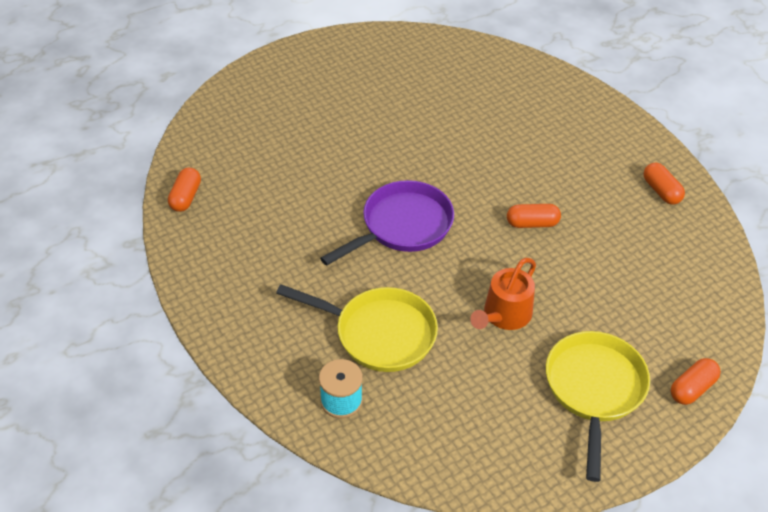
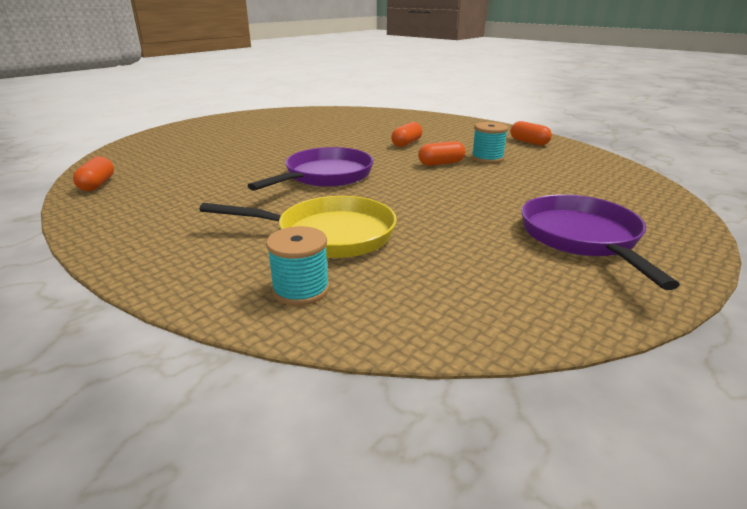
camera: 15 degrees left, 20 degrees down
orange watering can [470,258,536,330] -> none
yellow pan [546,331,650,482] -> purple pan [521,194,680,290]
orange capsule [671,358,721,405] -> orange capsule moved to [391,122,422,147]
none -> turquoise spool [471,122,508,163]

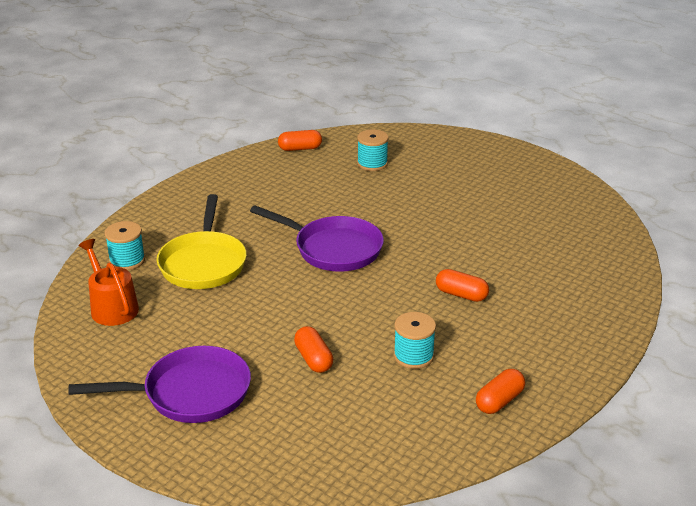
camera: 85 degrees right, 5 degrees up
orange capsule [418,141,465,166] -> orange capsule moved to [294,326,333,373]
none -> orange watering can [79,239,139,326]
none -> turquoise spool [357,129,388,171]

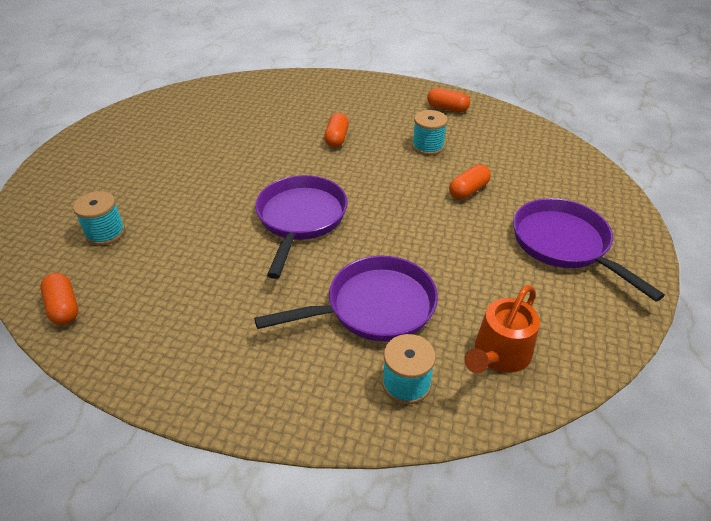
camera: 110 degrees left, 10 degrees up
yellow pan [156,194,247,289] -> purple pan [254,256,438,342]

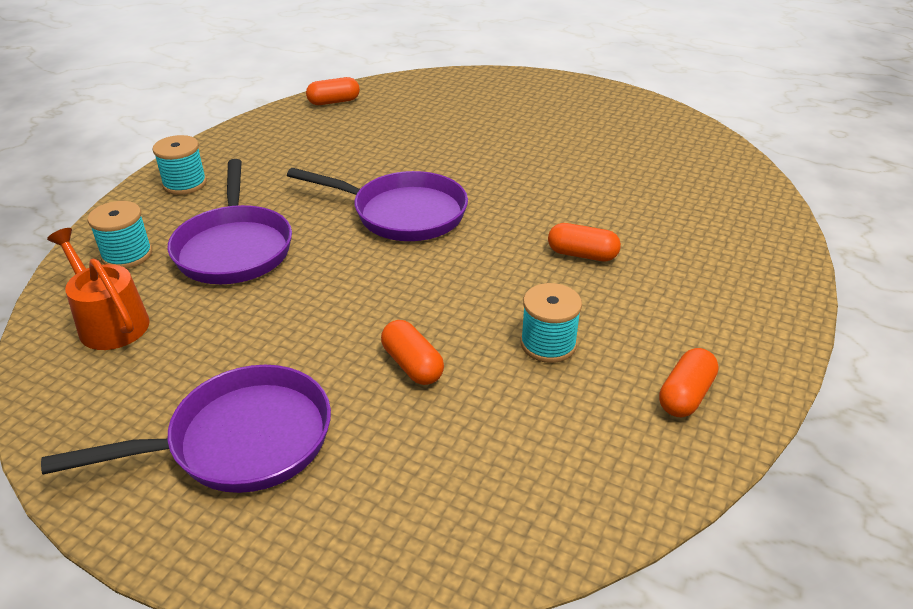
camera: 100 degrees right, 5 degrees down
turquoise spool [73,191,125,246] -> turquoise spool moved to [152,135,207,195]

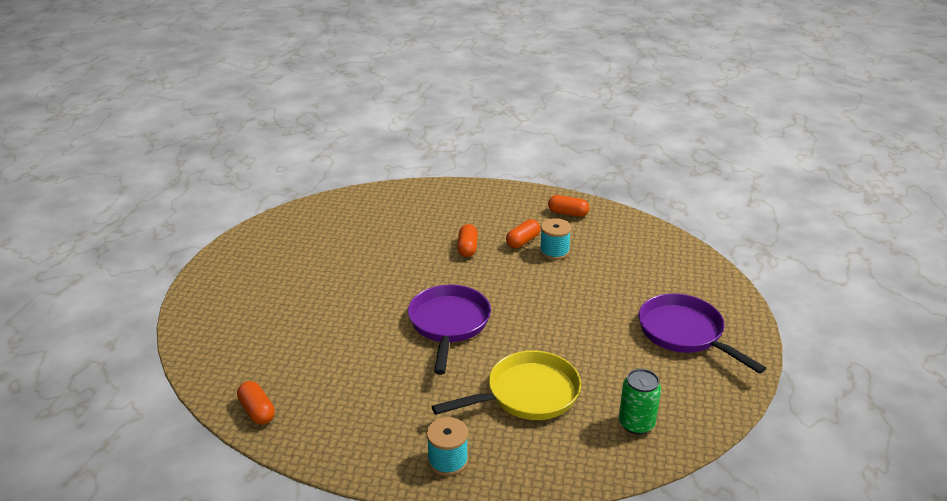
camera: 105 degrees left, 5 degrees down
orange watering can [47,228,150,350] -> green can [619,369,661,435]
turquoise spool [88,201,152,269] -> none
purple pan [168,159,292,284] -> yellow pan [432,351,581,420]
orange capsule [381,320,444,385] -> orange capsule moved to [506,219,540,248]

